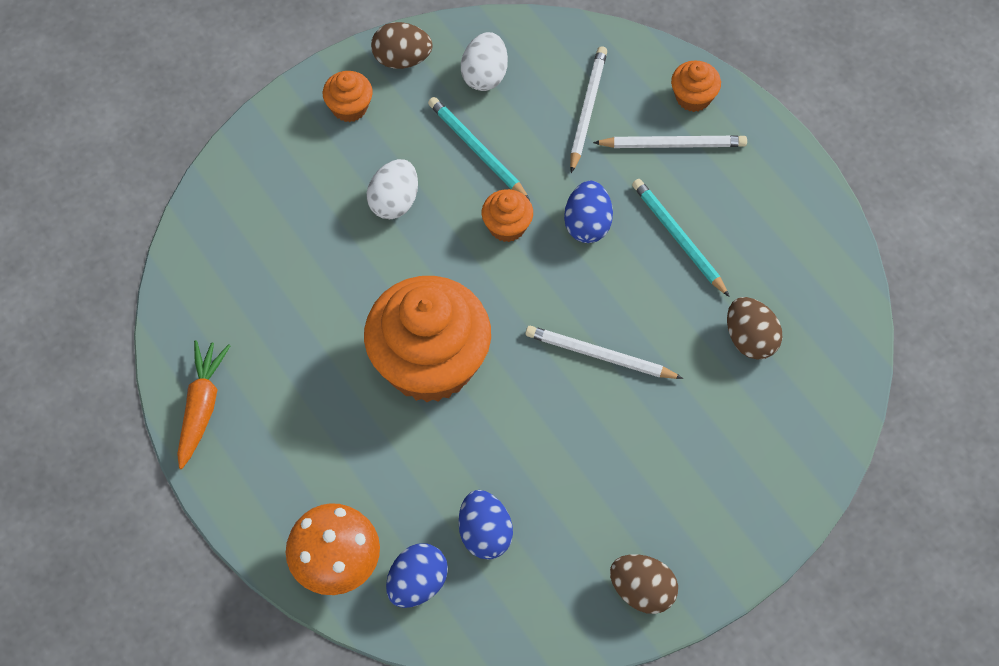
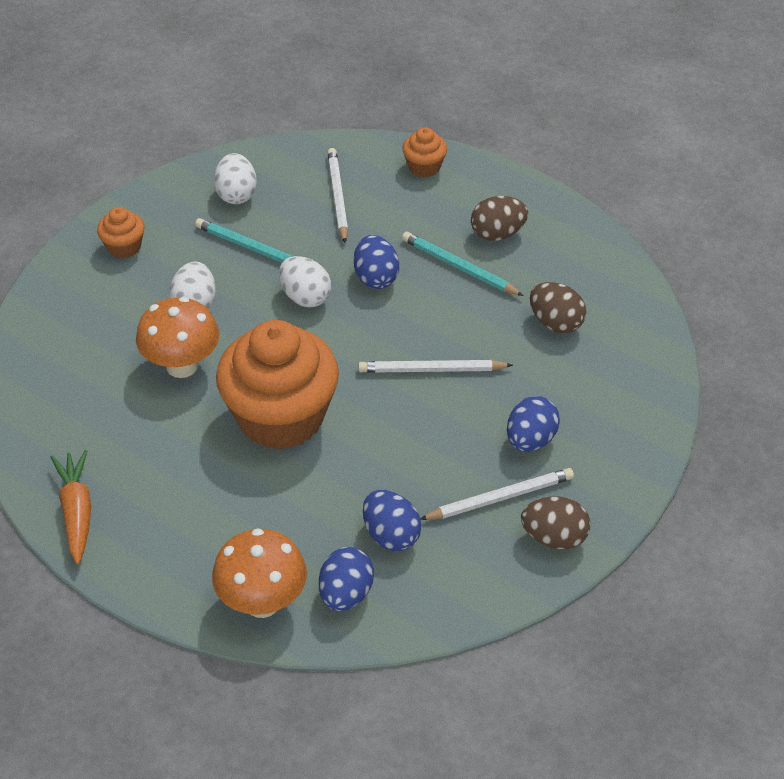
camera: 20 degrees left, 15 degrees down
brown egg [371,22,433,69] -> brown egg moved to [471,196,528,241]
orange cupcake [482,189,533,242] -> white egg [279,256,332,308]
white pencil [593,136,747,148] -> white pencil moved to [420,468,574,520]
none -> orange mushroom [136,297,219,378]
none -> blue egg [507,396,560,452]

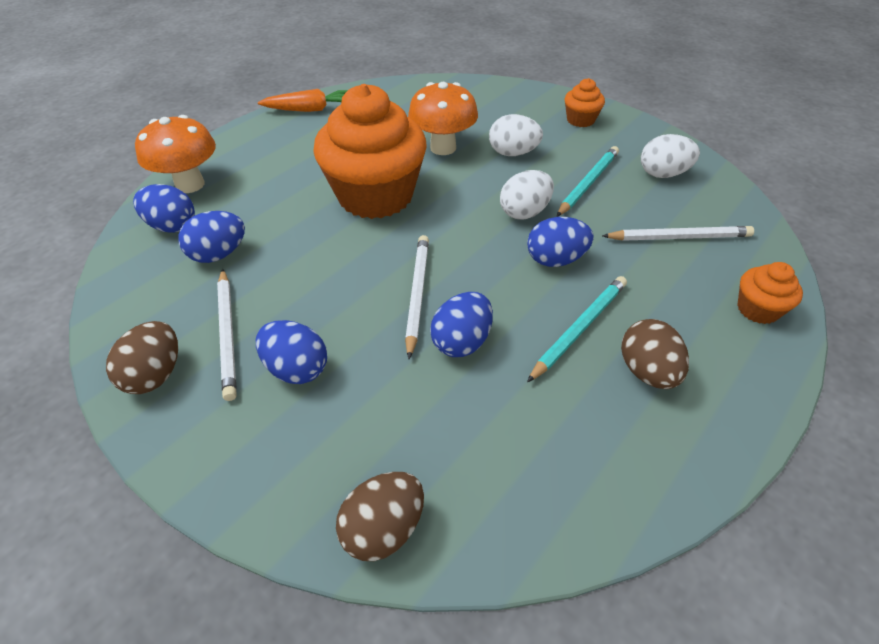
camera: 95 degrees right, 0 degrees up
brown egg [530,282,586,333] -> brown egg moved to [336,472,424,561]
none -> blue egg [430,292,493,357]

